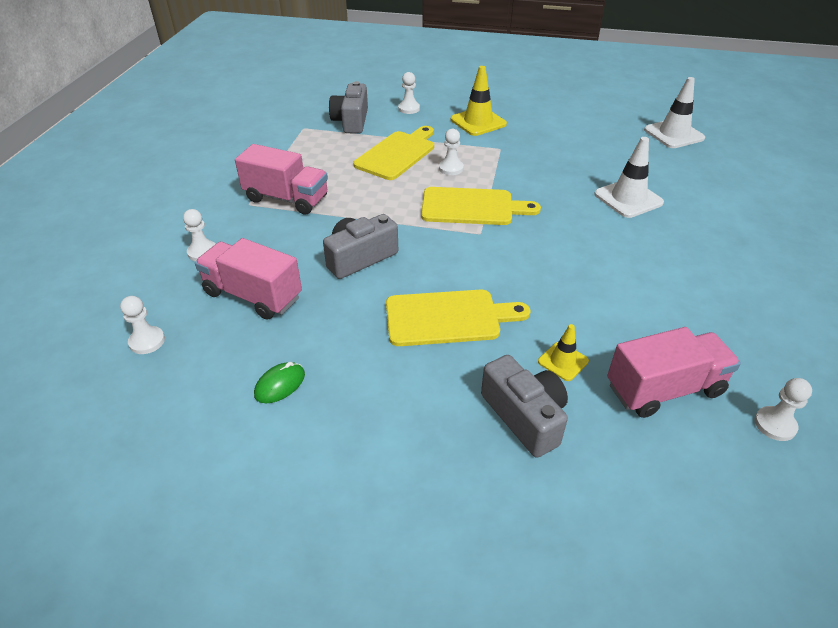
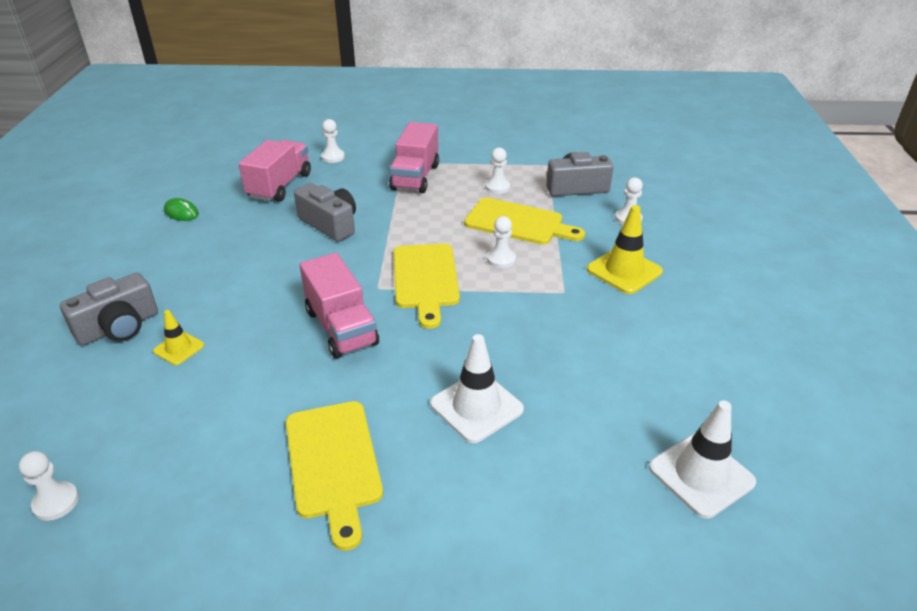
camera: 80 degrees right, 5 degrees down
white pawn [120,296,165,354] -> white pawn moved to [485,147,510,194]
yellow cutting board [386,289,530,346] -> yellow cutting board moved to [286,401,383,551]
pink truck [607,327,741,418] -> pink truck moved to [299,253,379,358]

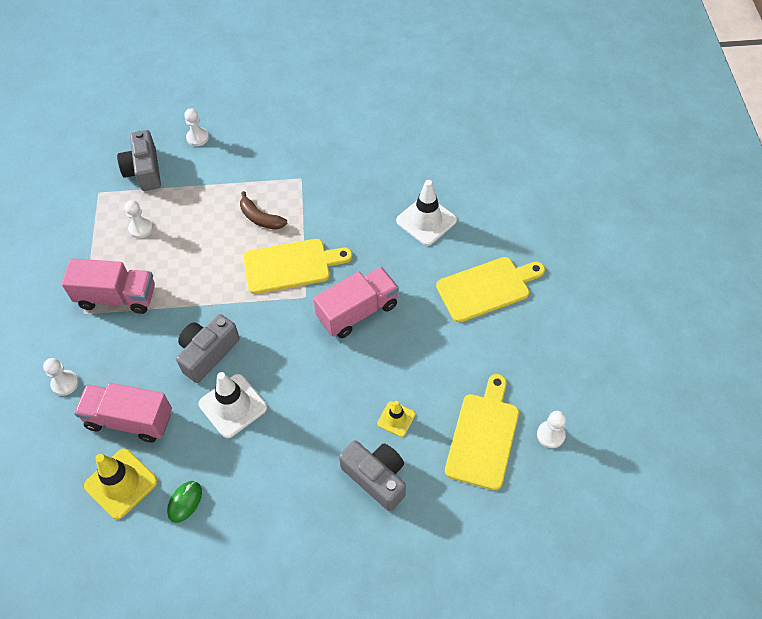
camera: 95 degrees left, 20 degrees up
yellow cutting board [464,197,585,245] -> yellow cutting board moved to [445,374,519,490]
white pawn [487,216,516,268] -> brown banana [240,191,287,230]
yellow traffic cone [587,205,663,294] -> yellow traffic cone moved to [84,449,158,519]
white traffic cone [649,401,756,519] -> white traffic cone moved to [199,372,267,438]

